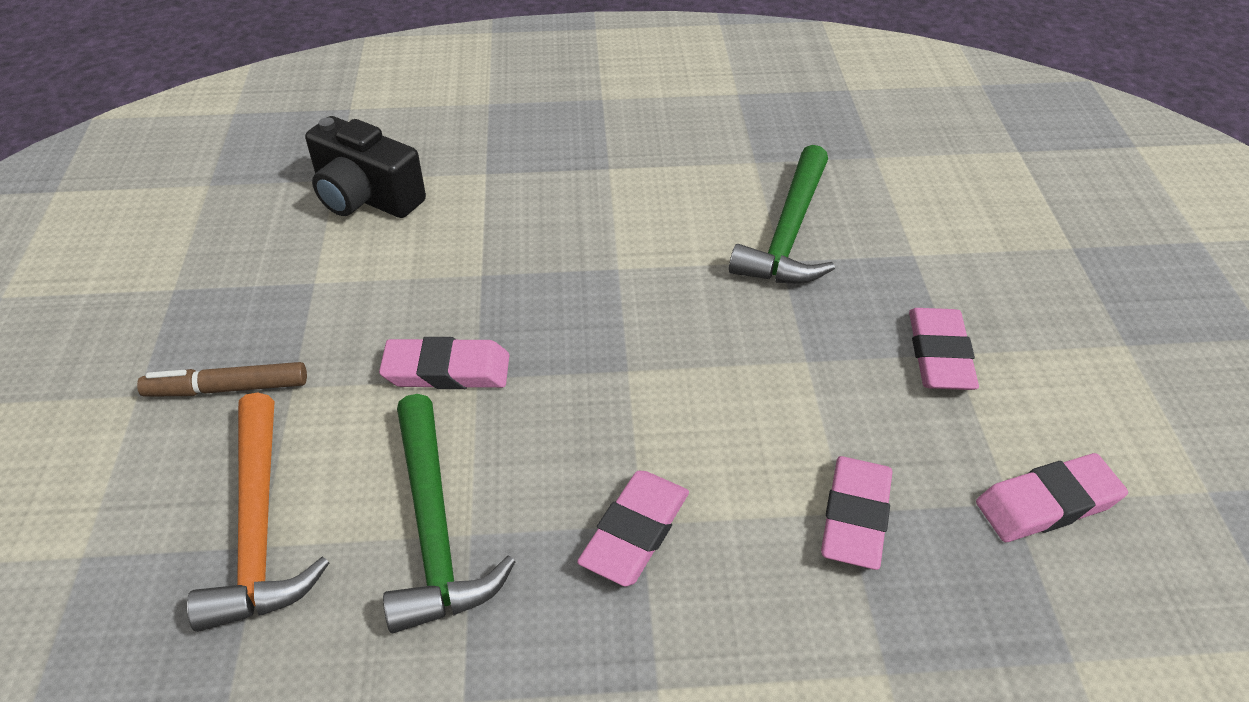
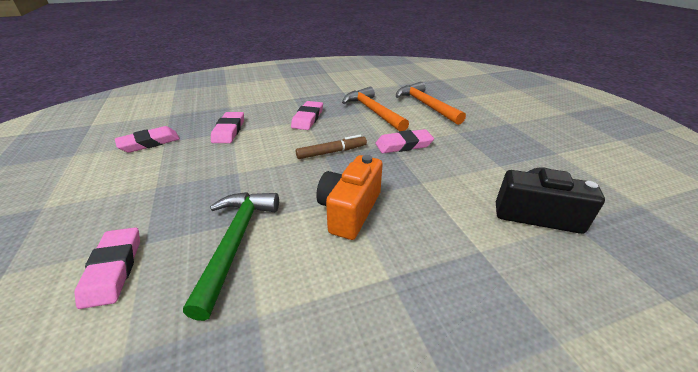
camera: 165 degrees right, 10 degrees down
brown marker [137,362,307,397] -> brown marker moved to [296,135,367,159]
green hammer [383,394,515,633] -> orange hammer [342,87,409,131]
pink eraser [909,308,979,390] -> pink eraser moved to [74,227,140,309]
none -> orange camera [316,155,383,240]

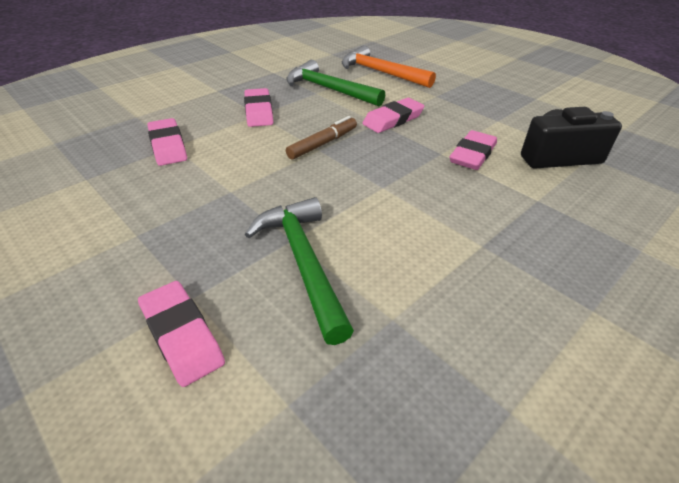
camera: 25 degrees left, 5 degrees up
pink eraser [115,126,180,153] -> pink eraser moved to [449,130,497,170]
orange camera [316,155,383,240] -> none
orange hammer [342,87,409,131] -> green hammer [286,60,385,106]

